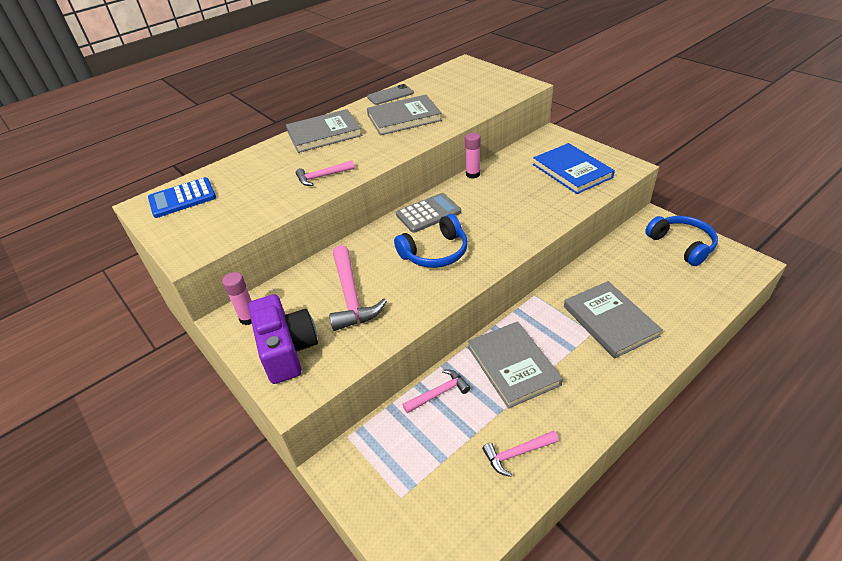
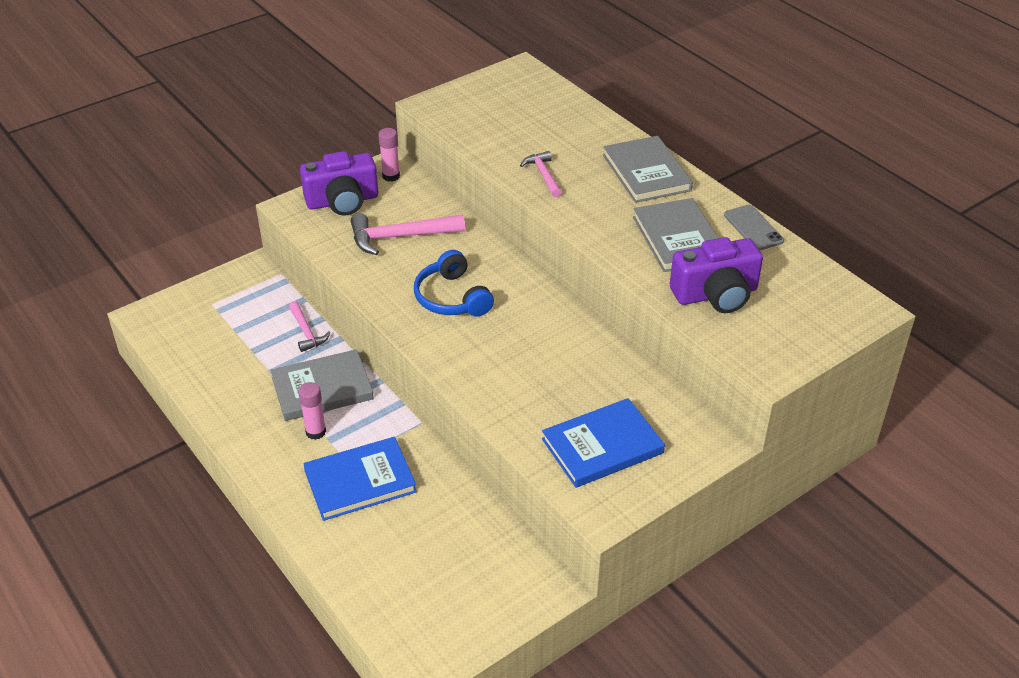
camera: 90 degrees right, 0 degrees up
blue calculator [148,177,216,218] -> none
grey calculator [396,193,461,233] -> none
pink glue stick [465,133,480,179] -> pink glue stick moved to [298,382,326,440]
pink hammer [482,430,559,477] -> none
grey book [564,281,663,359] -> blue book [303,437,417,521]
blue headphones [645,216,718,266] -> none
none -> purple camera [670,237,763,313]

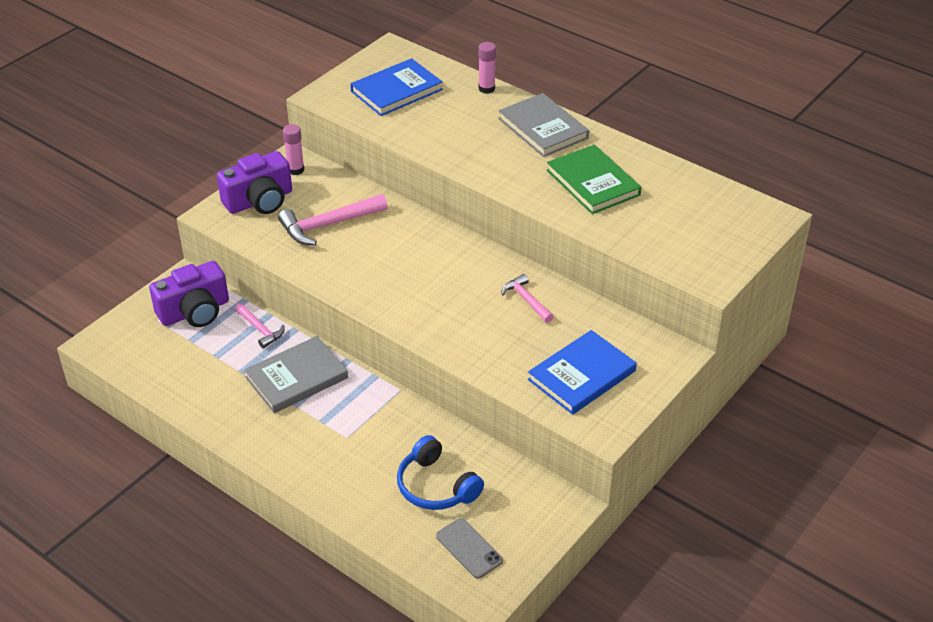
camera: 15 degrees left, 0 degrees up
pink glue stick [298,382,326,440] -> pink glue stick moved to [478,42,496,94]
blue book [303,437,417,521] -> blue book moved to [350,58,443,116]
blue headphones [414,250,494,317] -> blue headphones moved to [397,435,484,510]
pink hammer [520,151,562,197] -> pink hammer moved to [502,274,554,323]
grey book [633,198,718,272] -> green book [547,145,641,214]
purple camera [670,237,763,313] -> purple camera moved to [149,261,229,327]
grey phone [724,205,784,250] -> grey phone moved to [436,518,503,579]

